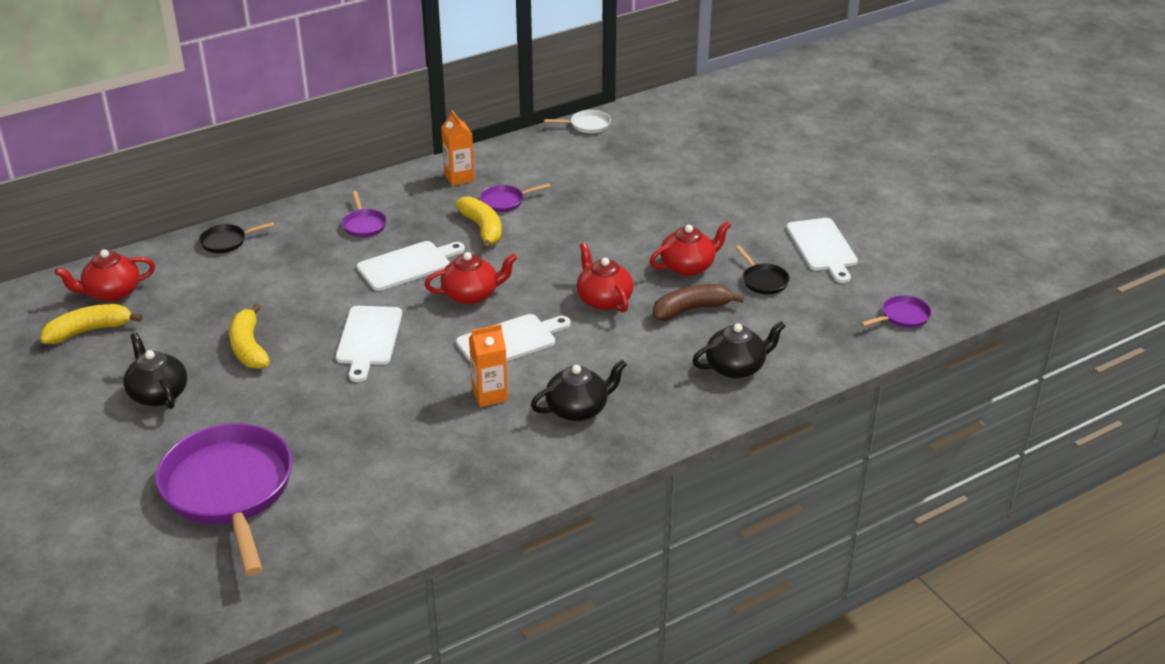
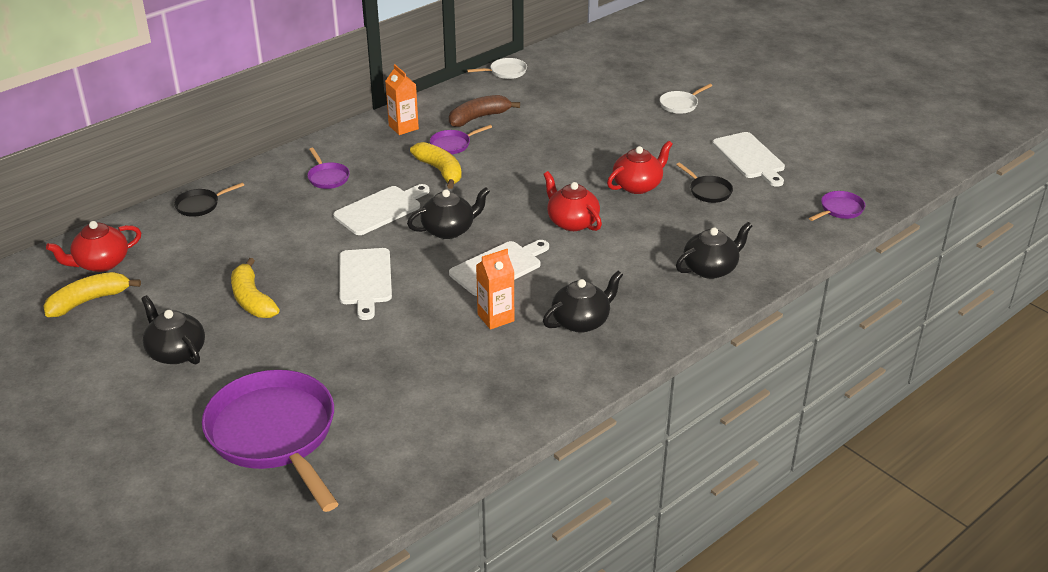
camera: 10 degrees left, 0 degrees up
red teapot [424,252,517,305] -> black teapot [407,187,490,239]
brown banana [653,284,744,321] -> brown banana moved to [449,95,520,127]
none -> white pan [660,84,712,114]

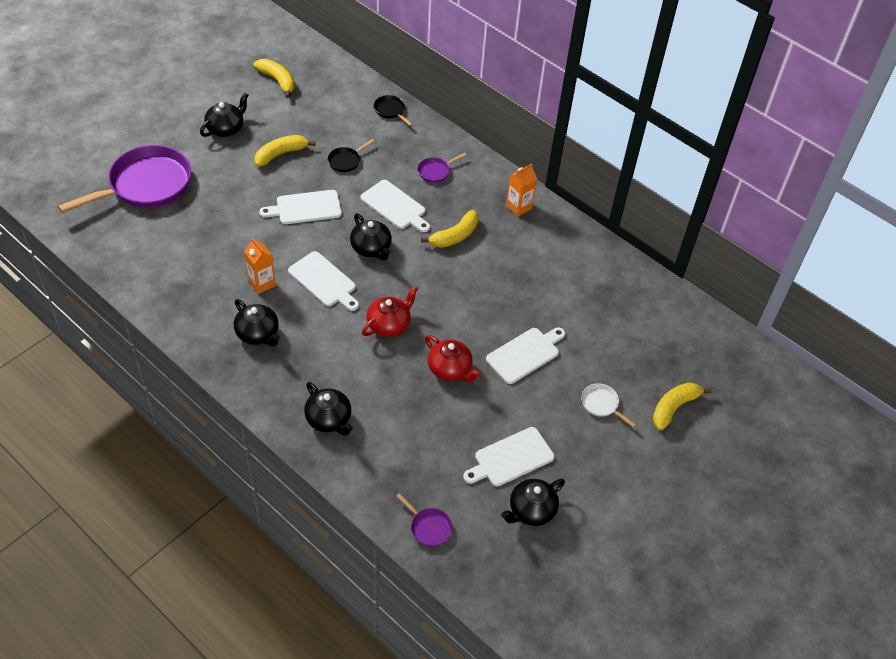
camera: 80 degrees right, 15 degrees up
red teapot [46,221,141,272] -> none
purple pan [430,125,492,154] -> none
brown banana [449,95,520,127] -> none
white pan [467,58,527,79] -> none
black pan [676,162,733,203] -> black pan moved to [328,139,374,172]
none -> white cutting board [486,327,565,384]
none -> black teapot [501,479,565,526]
none -> yellow banana [652,382,712,430]

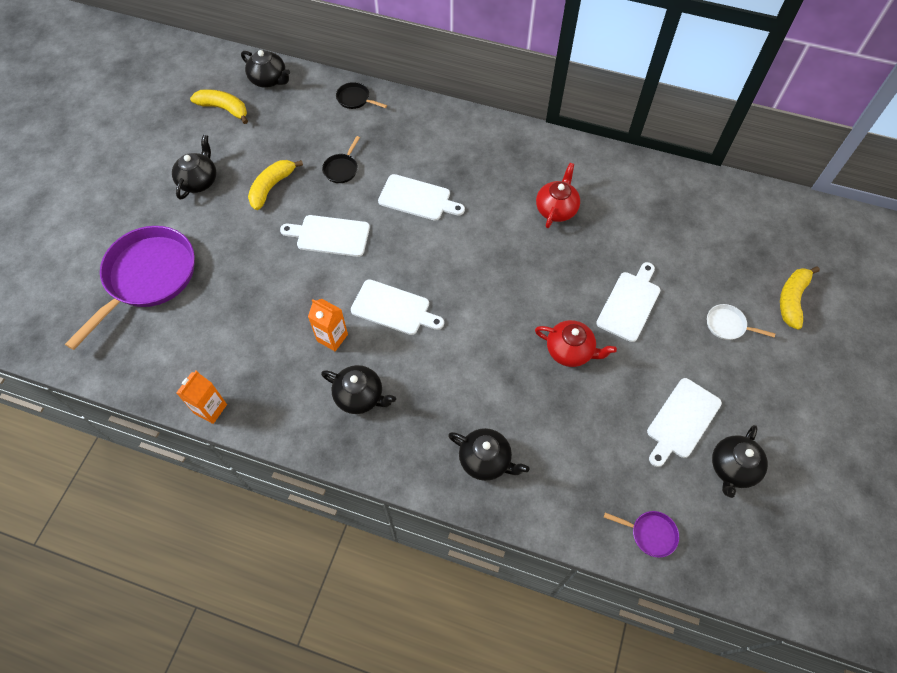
camera: 20 degrees left, 10 degrees up
white cutting board [259,190,342,224] -> white cutting board turned 45 degrees clockwise [280,215,370,257]
black teapot [350,213,392,260] -> black teapot moved to [241,50,290,88]
red teapot [362,286,418,337] -> red teapot moved to [536,163,580,228]
purple pan [418,153,467,183] -> none
yellow banana [421,210,478,248] -> none
orange carton [506,164,537,217] -> orange carton moved to [176,371,227,424]

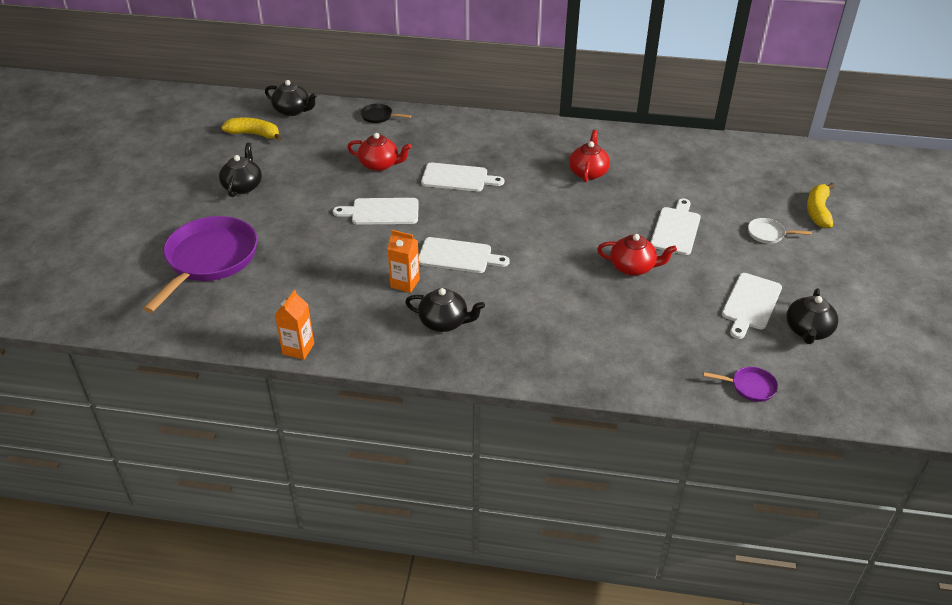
camera: 10 degrees left, 20 degrees down
yellow banana [248,160,303,210] -> none
black pan [322,136,360,183] -> red teapot [347,133,412,171]
black teapot [448,428,529,481] -> none

